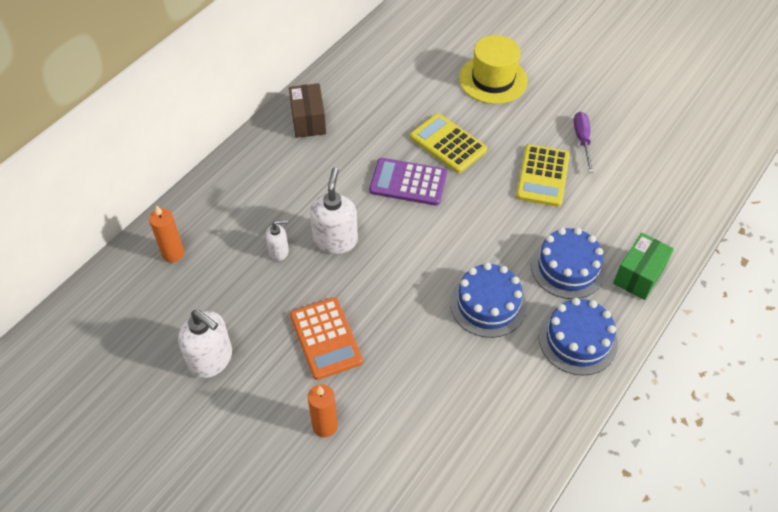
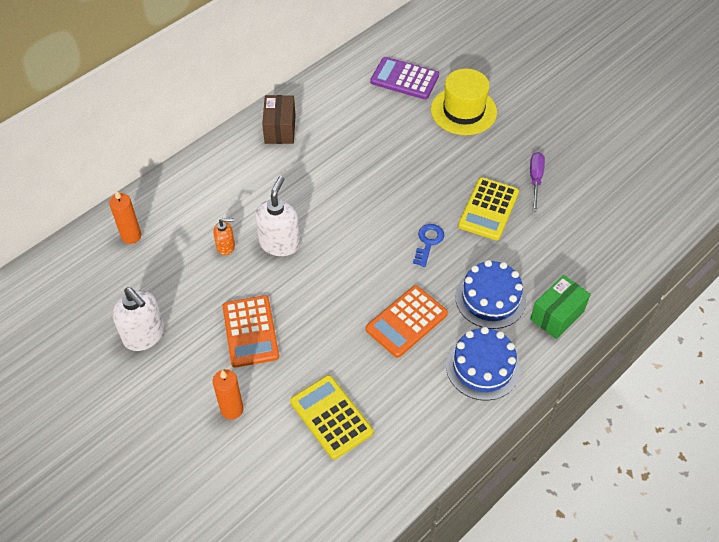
camera: 10 degrees right, 0 degrees up
white soap dispenser [266,220,289,261] -> orange soap dispenser [213,218,235,255]
purple calculator [369,158,447,206] -> purple calculator moved to [370,57,439,99]
yellow calculator [410,113,487,173] -> yellow calculator moved to [290,375,373,460]
blue cake [450,262,527,338] -> orange calculator [366,285,448,358]
none -> blue key [413,224,445,267]

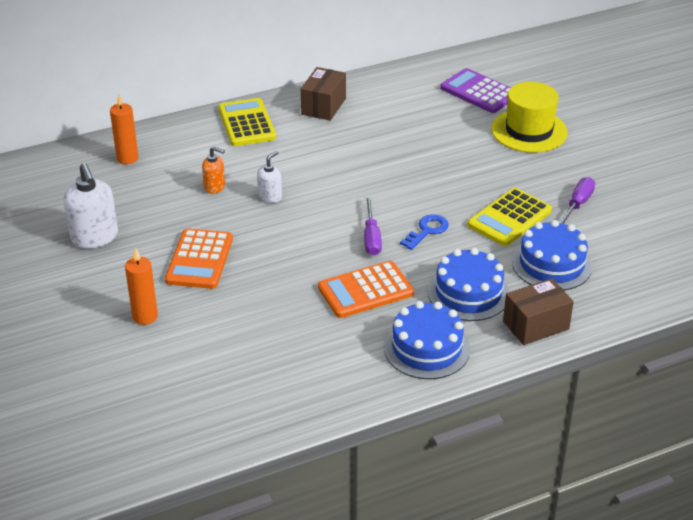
camera: 20 degrees right, 15 degrees down
white soap dispenser [255,176,300,256] -> white soap dispenser [257,151,282,203], size x0.56
yellow calculator [290,375,373,460] -> yellow calculator moved to [218,98,276,146]
green box [530,275,591,339] -> brown box [503,278,574,345]
none -> purple screwdriver [364,196,382,256]
none -> blue cake [512,220,592,290]

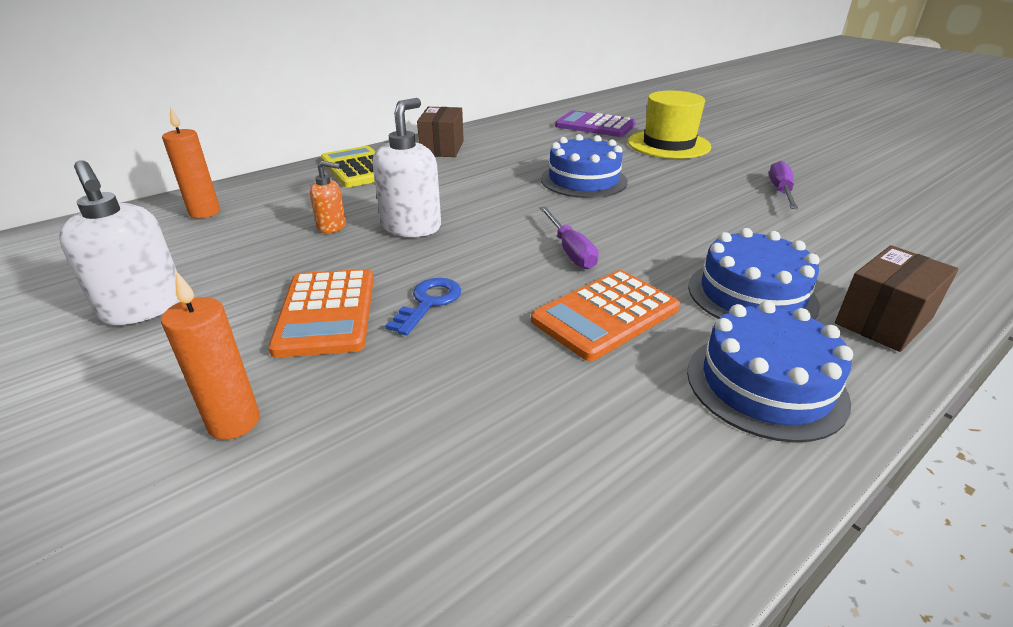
camera: 15 degrees left, 5 degrees down
white soap dispenser [257,151,282,203] -> white soap dispenser [372,98,441,237], size x1.79
blue key [400,214,449,250] -> blue key moved to [385,278,461,335]
yellow calculator [468,188,552,246] -> none
blue cake [512,220,592,290] -> blue cake moved to [541,134,628,198]

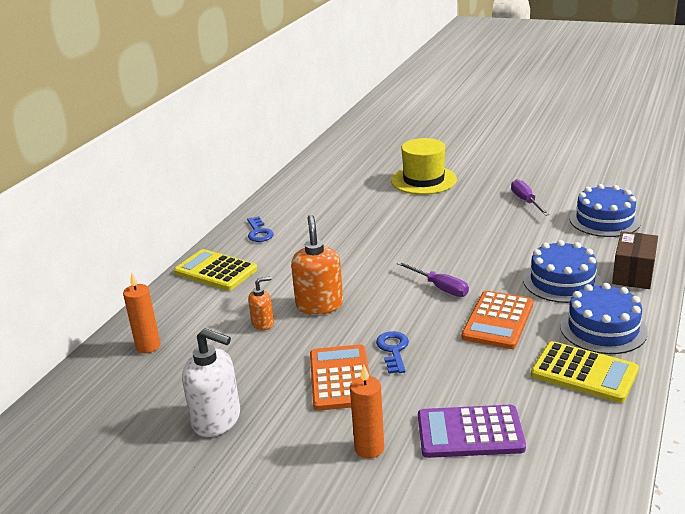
camera: 25 degrees left, 5 degrees down
orange calculator [268,269,374,358] -> orange calculator turned 150 degrees counterclockwise [310,344,370,411]
white soap dispenser [372,98,441,237] -> orange soap dispenser [291,215,343,315]
brown box [417,107,464,157] -> blue key [247,216,274,242]
blue cake [541,134,628,198] -> blue cake moved to [569,184,641,237]
purple calculator [555,110,636,137] -> purple calculator moved to [418,405,526,458]
none -> yellow calculator [531,341,639,403]

